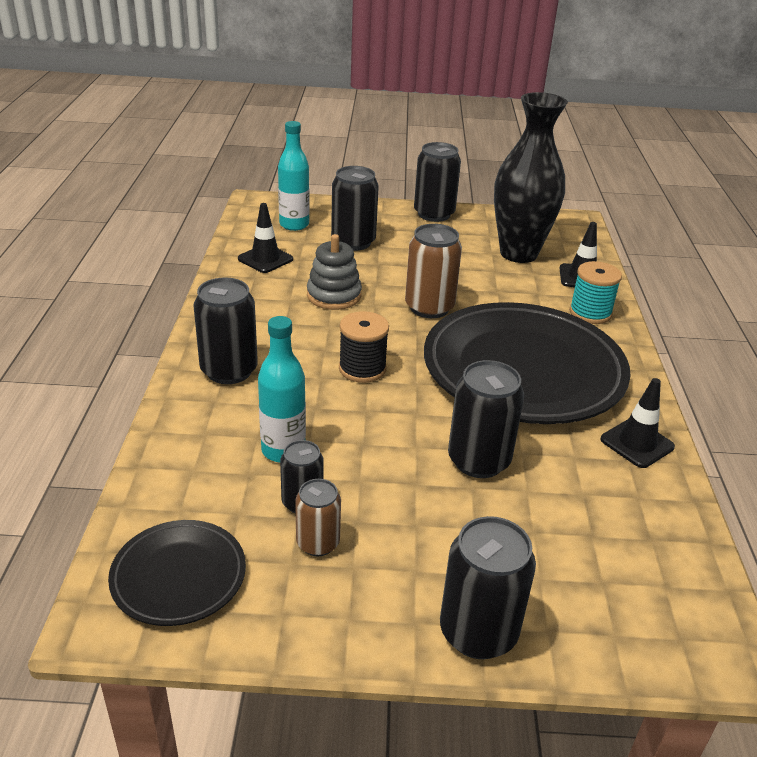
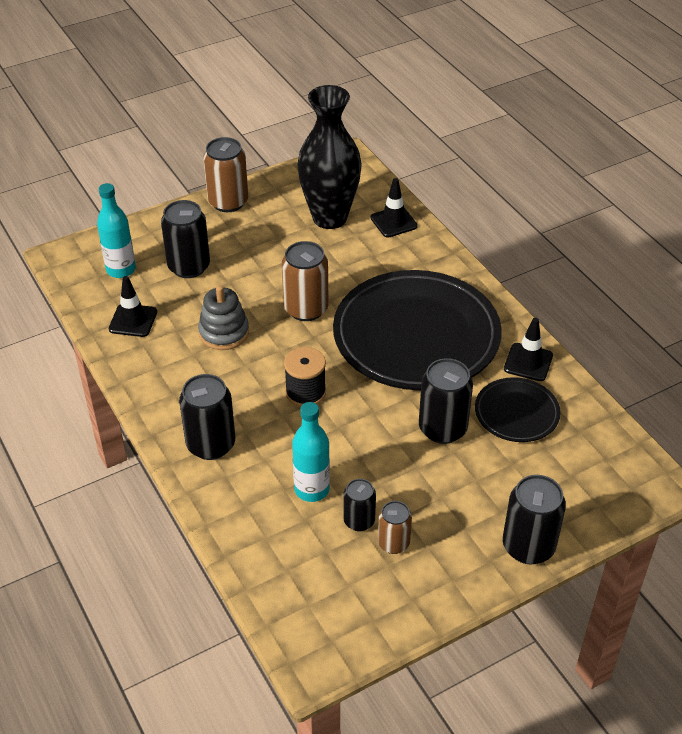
camera: 30 degrees left, 10 degrees up
black plate [108,520,246,626] -> black plate moved to [475,377,561,442]
black can [414,142,461,222] -> brown can [203,137,248,212]
turquoise spool [569,261,622,324] -> none

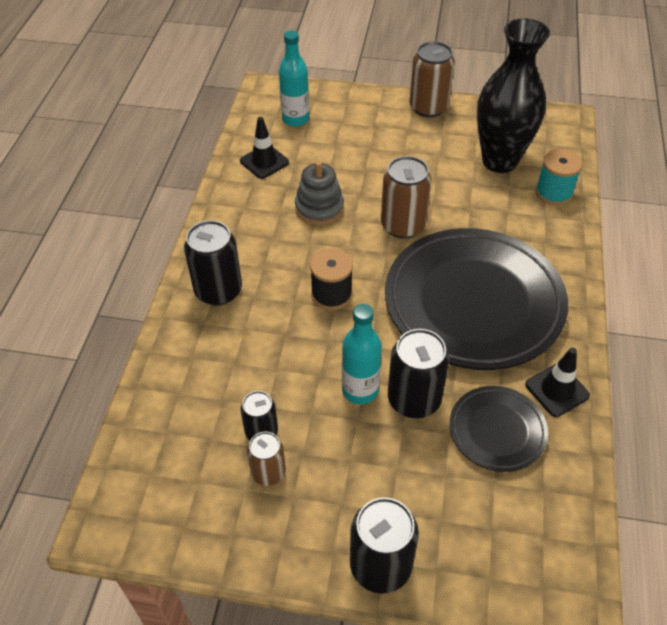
camera: 40 degrees right, 5 degrees up
black can [161,200,210,278] -> none
turquoise bottle [292,402,330,502] -> turquoise bottle moved to [342,304,382,404]
black traffic cone [371,178,418,237] -> turquoise spool [535,149,583,206]

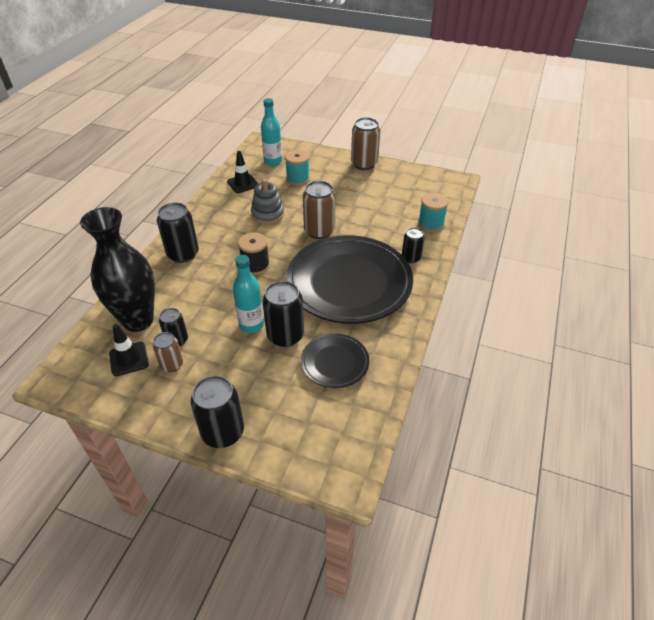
camera: 10 degrees right, 5 degrees down
black vase [477,18,550,173] -> black vase moved to [80,207,155,332]
black traffic cone [525,348,590,417] -> black traffic cone moved to [109,324,149,376]
none -> turquoise spool [285,150,310,186]
none -> black can [402,228,425,263]

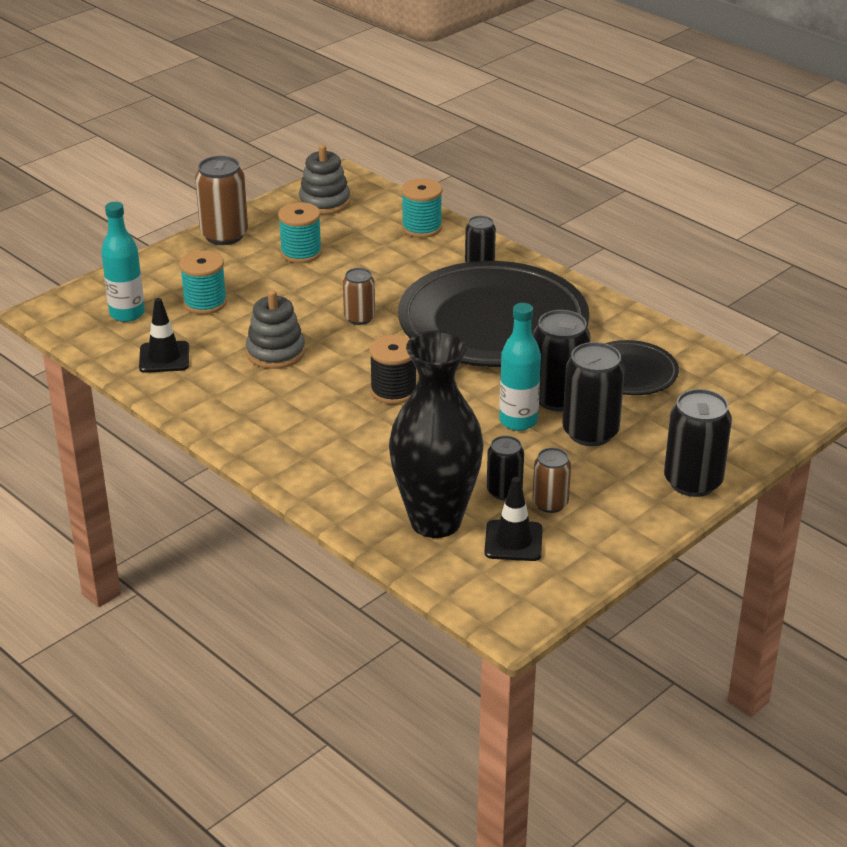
camera: 65 degrees left, 10 degrees down
black can [157,202,199,263] -> black can moved to [562,342,625,446]
brown can [303,181,335,239] -> brown can [343,268,375,325], size x0.60
none -> turquoise spool [278,202,322,263]
none -> grey stacking toy [299,145,350,215]

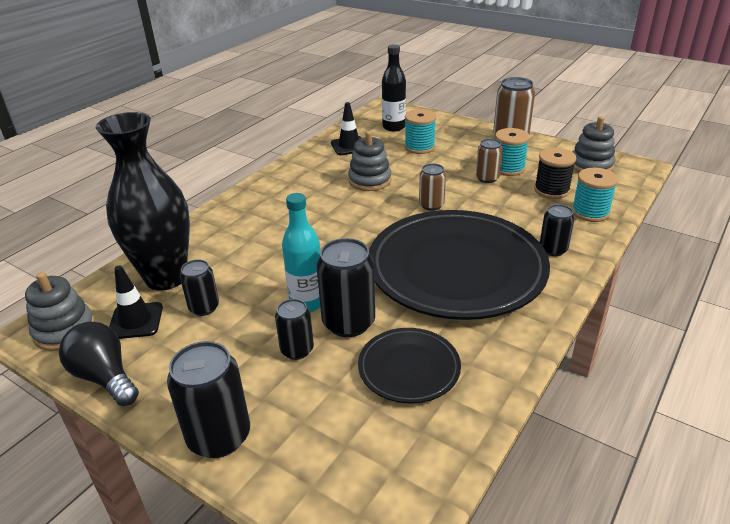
camera: 80 degrees right, 0 degrees up
turquoise bottle [101,202,145,322] -> black bottle [382,44,406,131]
black spool [369,335,416,404] -> black spool moved to [534,148,576,199]
brown can [532,448,571,513] -> brown can moved to [476,139,503,183]
black can [562,342,625,446] -> black can [275,299,314,360], size x0.60
none -> grey stacking toy [25,272,95,351]
none -> black light bulb [59,322,139,406]

